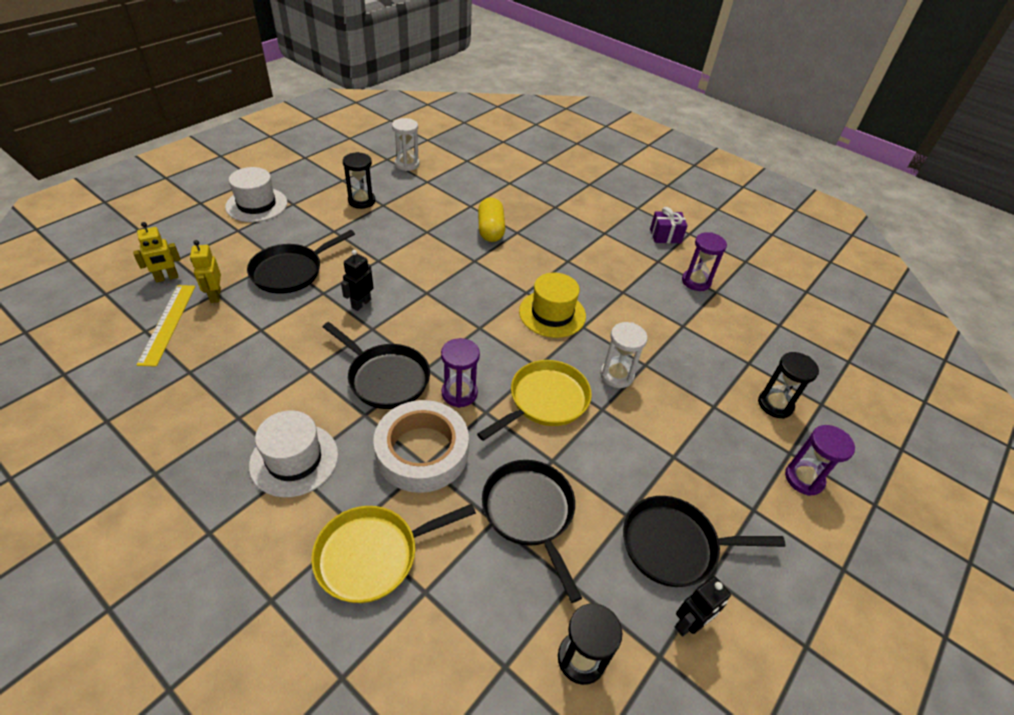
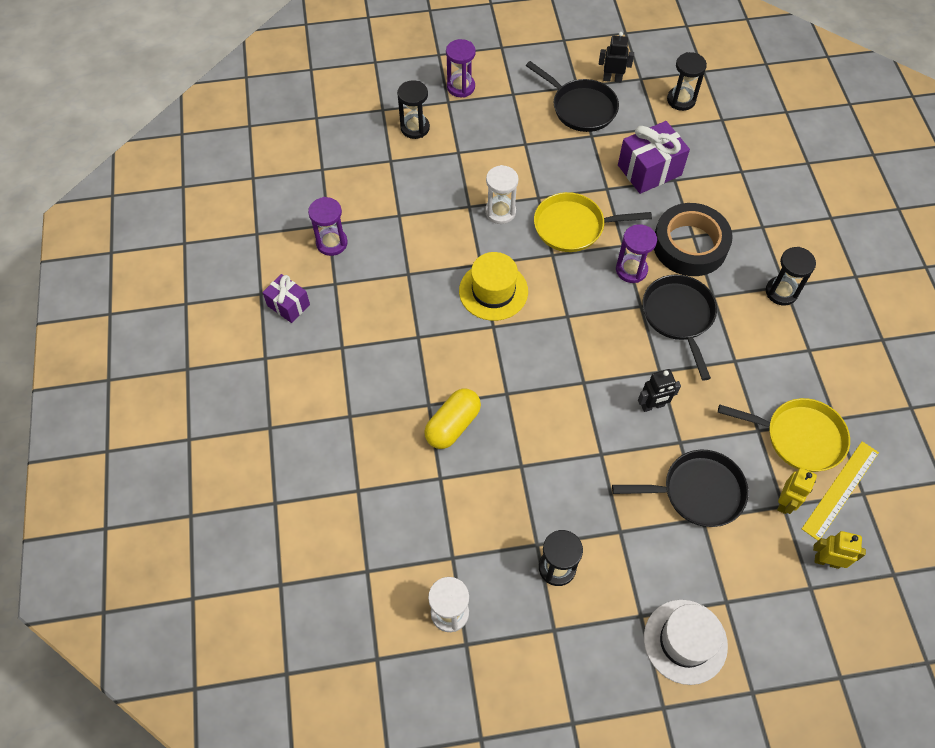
camera: 135 degrees left, 15 degrees up
white hat [249,410,338,497] -> black hourglass [766,247,816,305]
yellow pan [311,504,476,603] -> yellow pan moved to [718,398,850,472]
white tape [373,400,469,493] -> black tape [654,203,733,276]
black pan [482,460,582,603] -> purple gift [618,121,690,194]

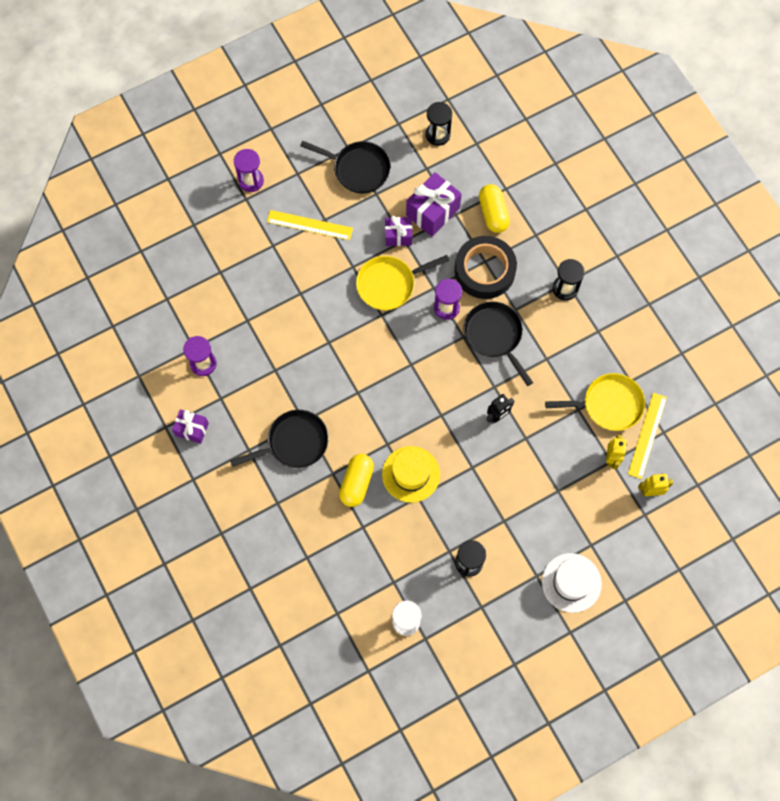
camera: 20 degrees left, 10 degrees up
black hourglass [397,80,430,139] -> none
yellow hat [459,252,528,321] -> yellow hat moved to [382,446,440,503]
white hourglass [485,165,519,224] -> none
black robot [599,32,634,83] -> none
black pan [612,450,749,527] -> black pan moved to [230,410,329,468]
none -> yellow ruler [267,210,353,240]
none -> purple gift [385,216,412,246]
none -> yellow capsule [479,184,510,233]

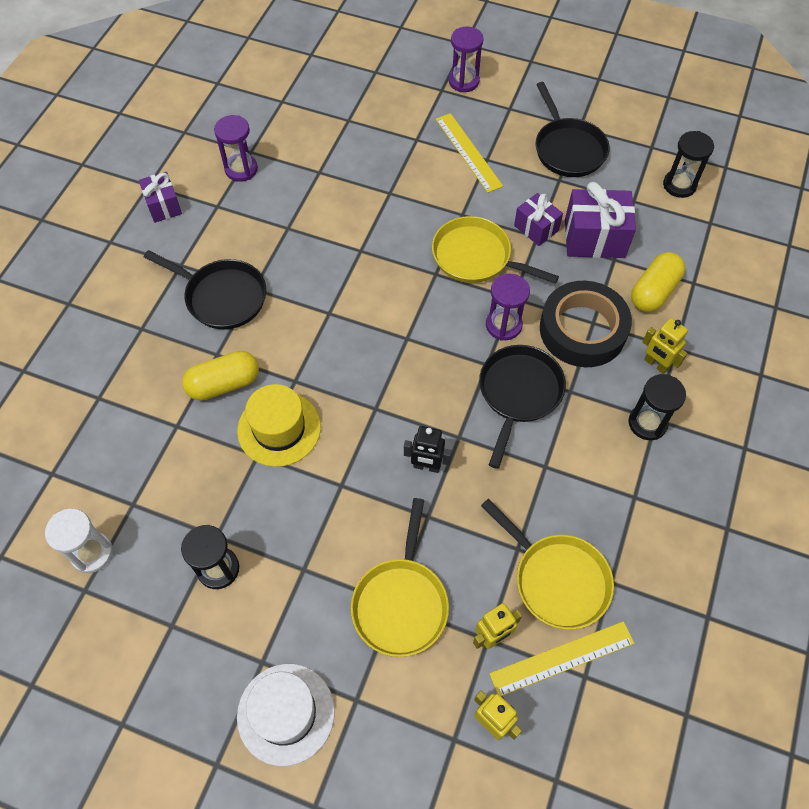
camera: 50 degrees right, 10 degrees down
none -> yellow pan [351,498,449,657]
none -> yellow robot [642,318,688,374]

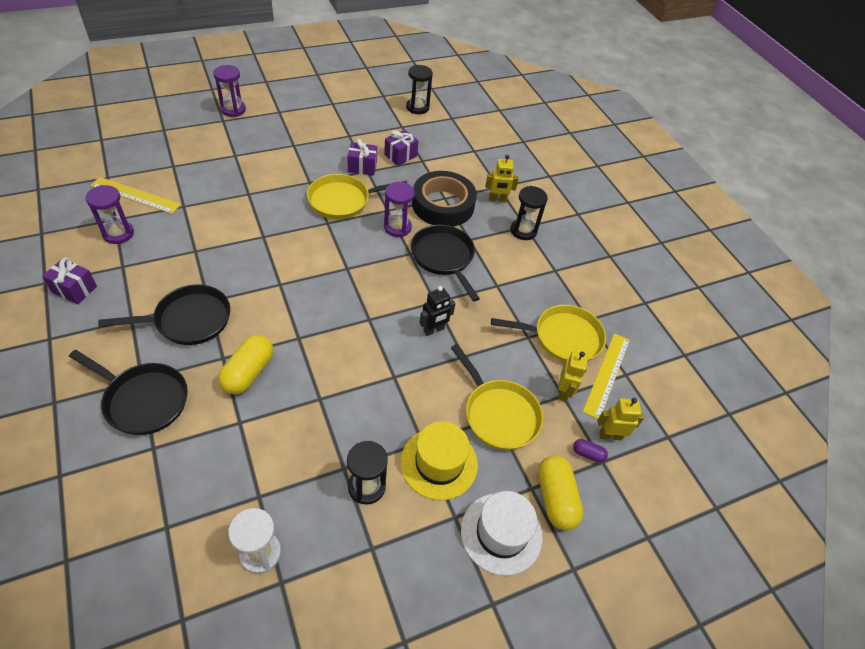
camera: 50 degrees left, 10 degrees down
yellow hat [237,384,321,467] -> yellow hat moved to [401,422,478,500]
yellow ruler [436,113,503,193] -> yellow ruler moved to [90,177,181,214]
black pan [535,82,610,177] -> black pan moved to [69,350,188,435]
purple gift [565,182,636,258] -> purple gift [384,130,418,166], size x0.61
yellow capsule [631,252,685,312] -> yellow capsule moved to [538,455,583,530]
none -> purple capsule [573,439,608,463]

